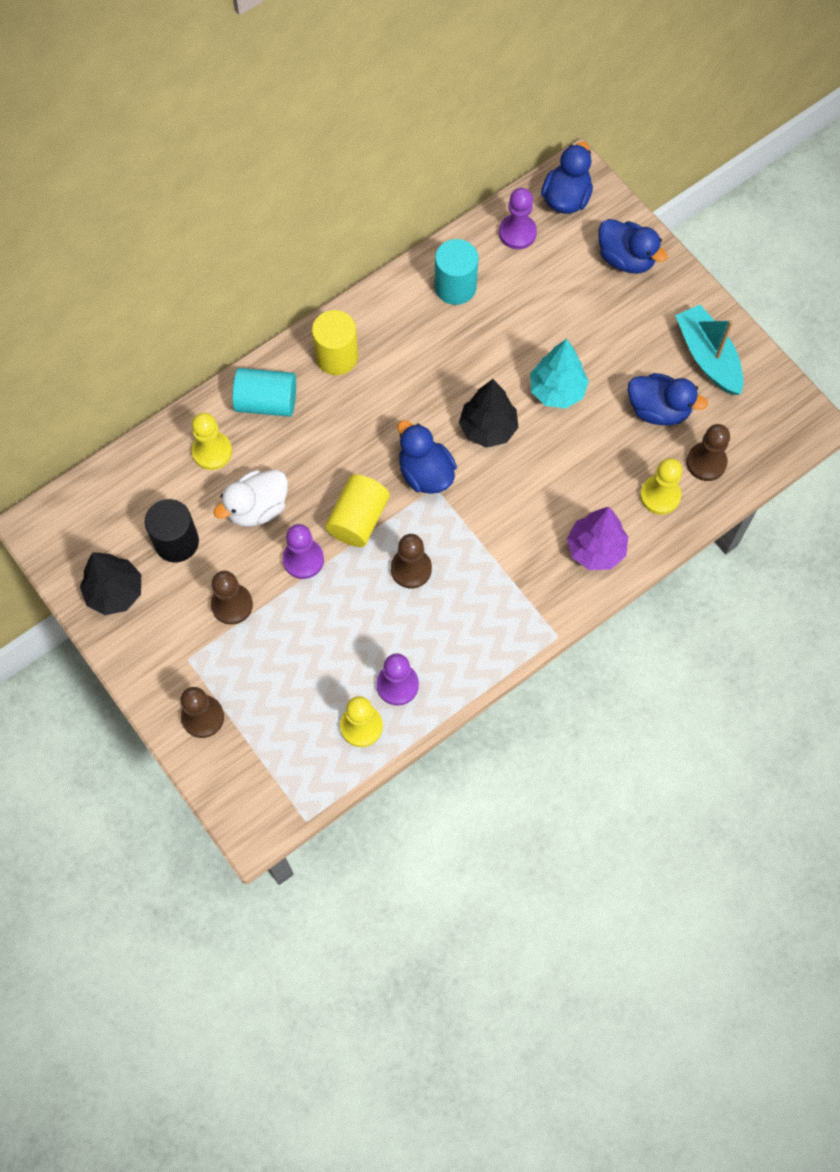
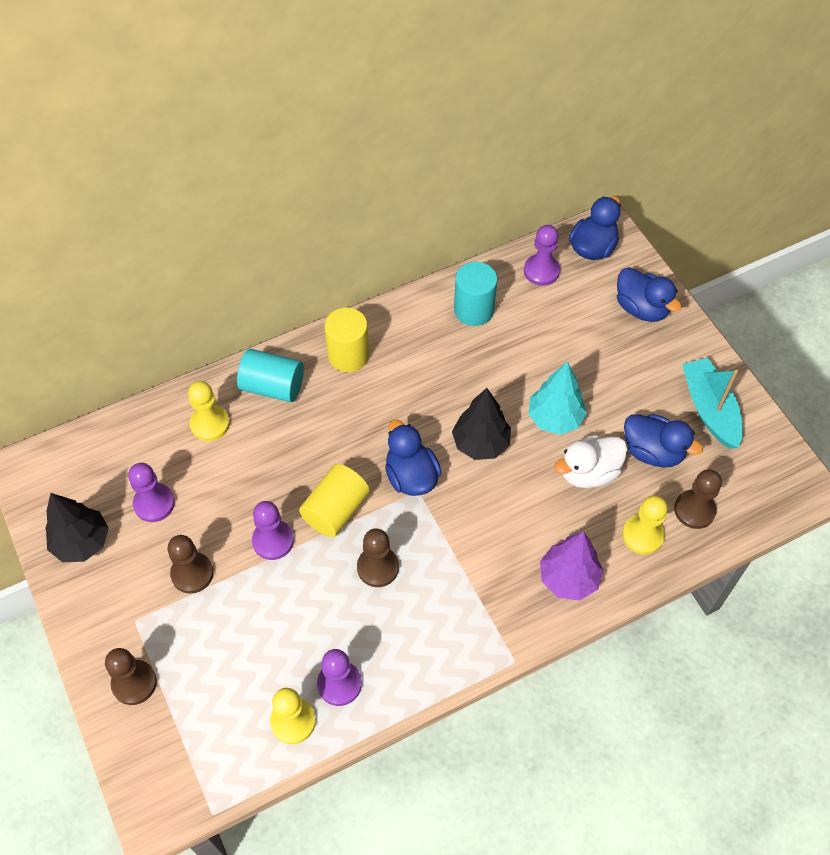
camera: 10 degrees right, 10 degrees down
black cylinder [145,499,199,562] -> purple pawn [128,463,175,522]
white duck [214,470,288,527] -> white duck moved to [554,435,627,488]

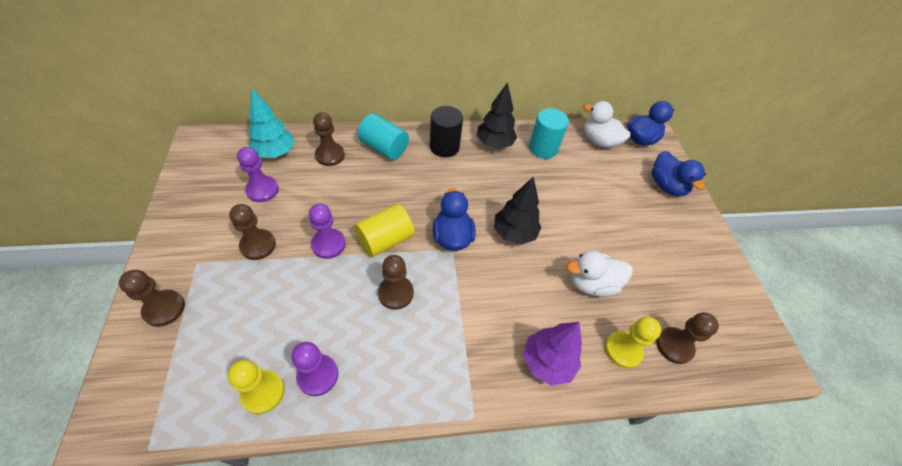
camera: 15 degrees right, 5 degrees down
black tree [45,493,109,562] -> black tree moved to [477,82,517,149]
yellow pawn [188,381,230,441] -> brown pawn [313,112,345,166]
yellow cylinder [324,308,369,372] -> black cylinder [430,106,463,157]
purple pawn [524,225,560,286] -> white duck [584,101,631,148]
turquoise tree [528,361,587,435] -> turquoise tree moved to [248,88,295,158]
blue duck [624,414,703,468] -> none
turquoise boat [682,358,743,449] -> none

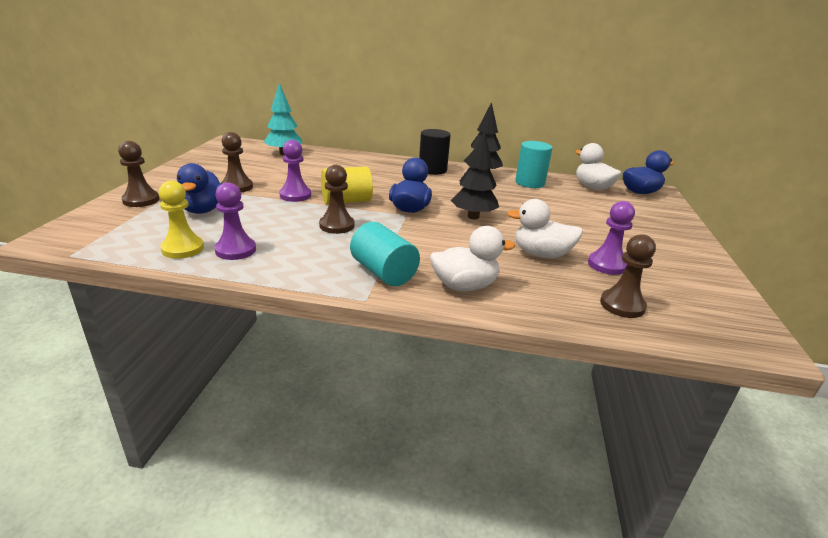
camera: 20 degrees right, 25 degrees down
purple pawn [237,147,279,202] -> purple pawn moved to [588,201,635,275]
brown pawn [313,112,345,166] -> none
turquoise cylinder [358,113,409,160] -> turquoise cylinder moved to [350,222,420,286]
purple tree [523,322,582,386] -> white duck [430,226,515,291]
yellow pawn [605,317,661,369] -> none
blue duck [652,151,706,196] -> blue duck moved to [177,163,223,214]

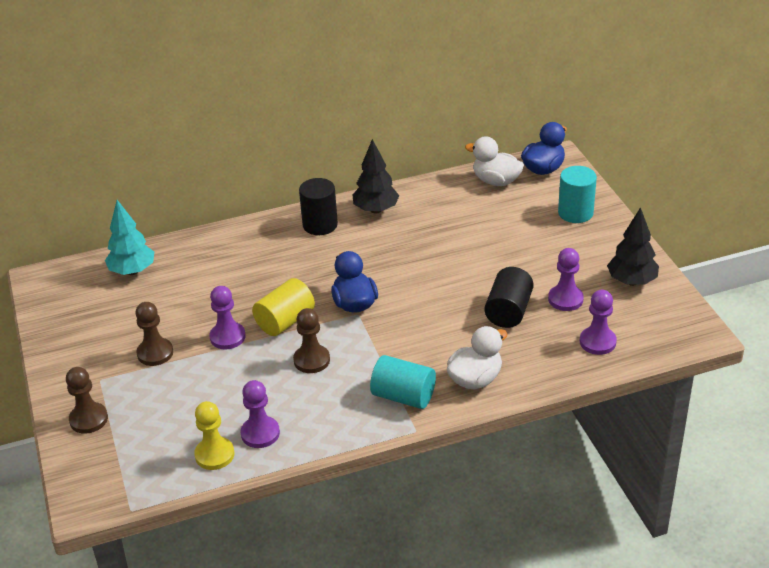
camera: 25 degrees left, 10 degrees up
blue duck [177,163,223,214] -> none
black tree [451,131,499,220] -> black tree moved to [607,207,659,286]
white duck [507,199,583,258] -> black cylinder [484,267,534,328]
turquoise cylinder [515,141,552,188] -> turquoise cylinder moved to [558,166,597,223]
brown pawn [600,234,656,318] -> purple pawn [580,290,617,355]

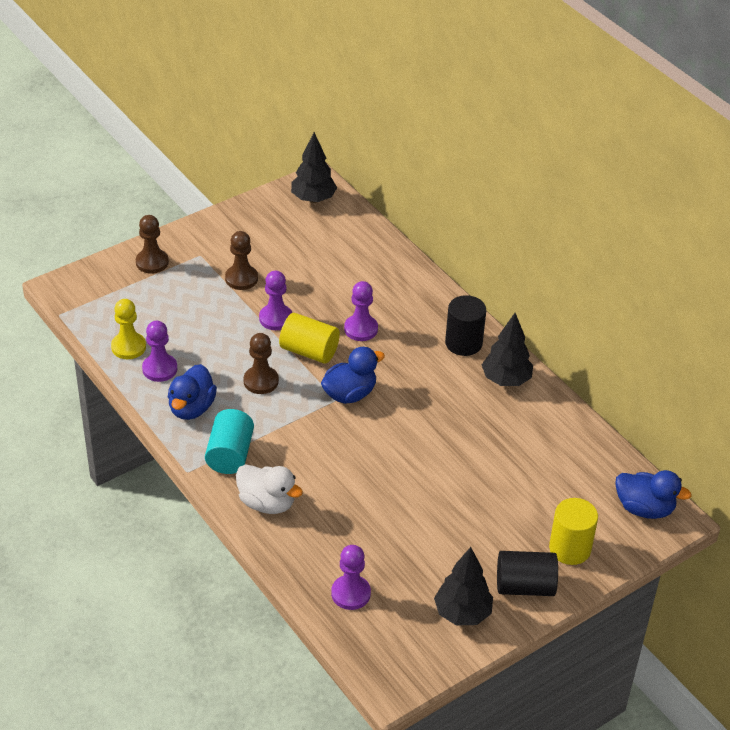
camera: 70 degrees right, 5 degrees up
turquoise tree [105,200,154,275] -> none
white duck [465,136,524,186] -> none
black cylinder [484,267,534,328] -> black cylinder moved to [497,551,558,596]
purple pawn [548,248,584,311] -> purple pawn moved to [344,281,378,341]
turquoise cylinder [558,166,597,223] -> yellow cylinder [549,498,598,565]
none -> blue duck [168,364,217,420]
none -> black tree [291,132,337,203]

